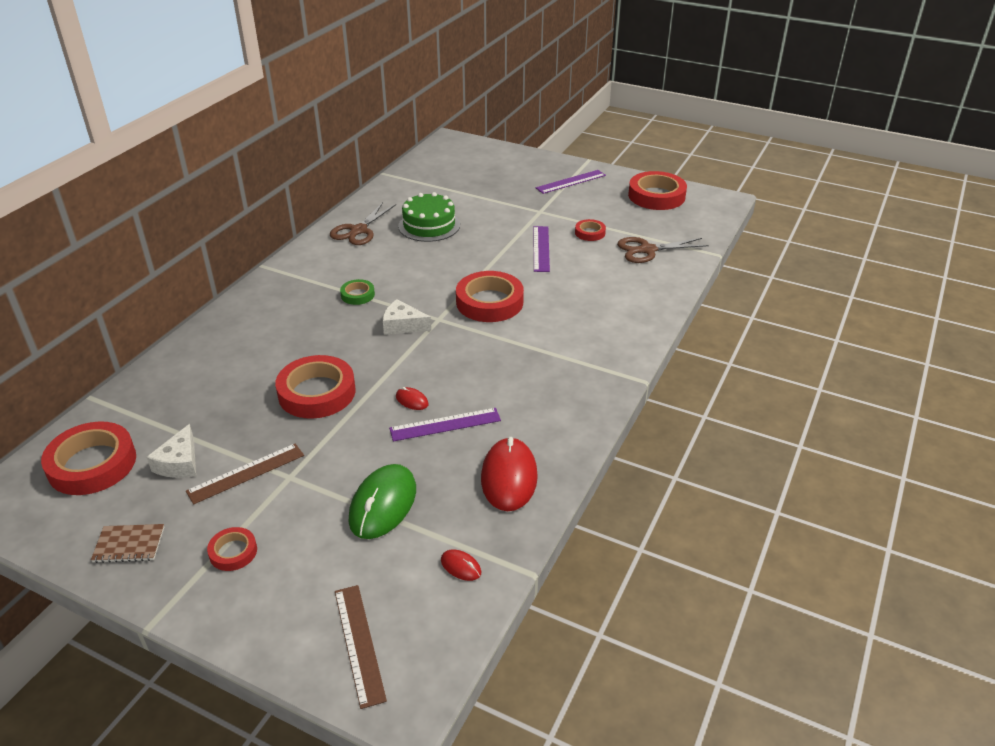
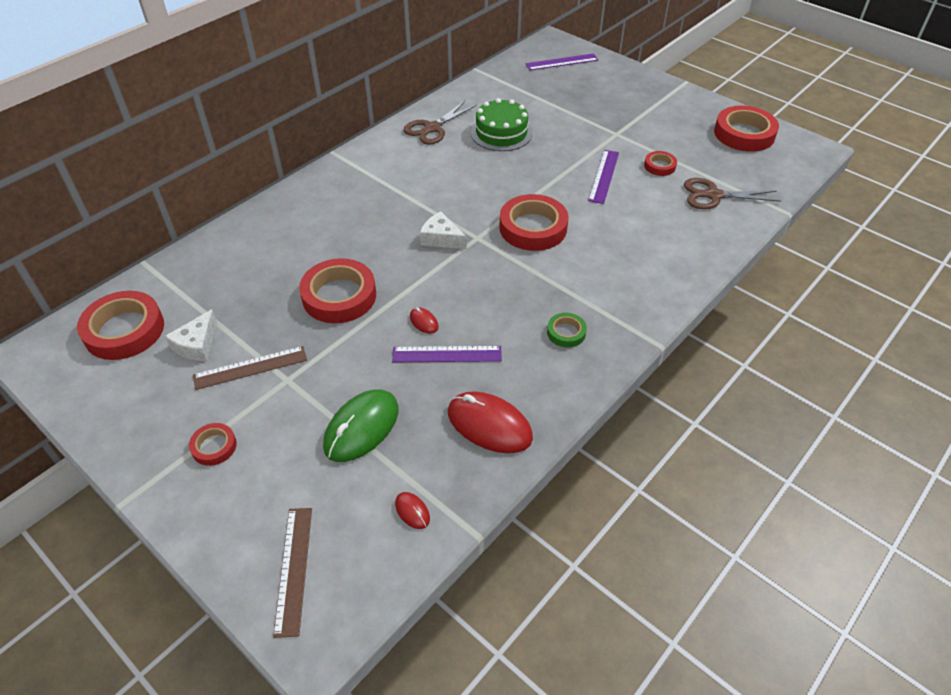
camera: 15 degrees right, 10 degrees up
brown notebook [91,524,164,563] -> none
green tape [340,279,375,305] -> green tape moved to [547,313,587,348]
red mouse [481,437,538,511] -> red mouse turned 75 degrees counterclockwise [448,391,533,453]
purple ruler [536,170,606,194] -> purple ruler moved to [525,53,598,71]

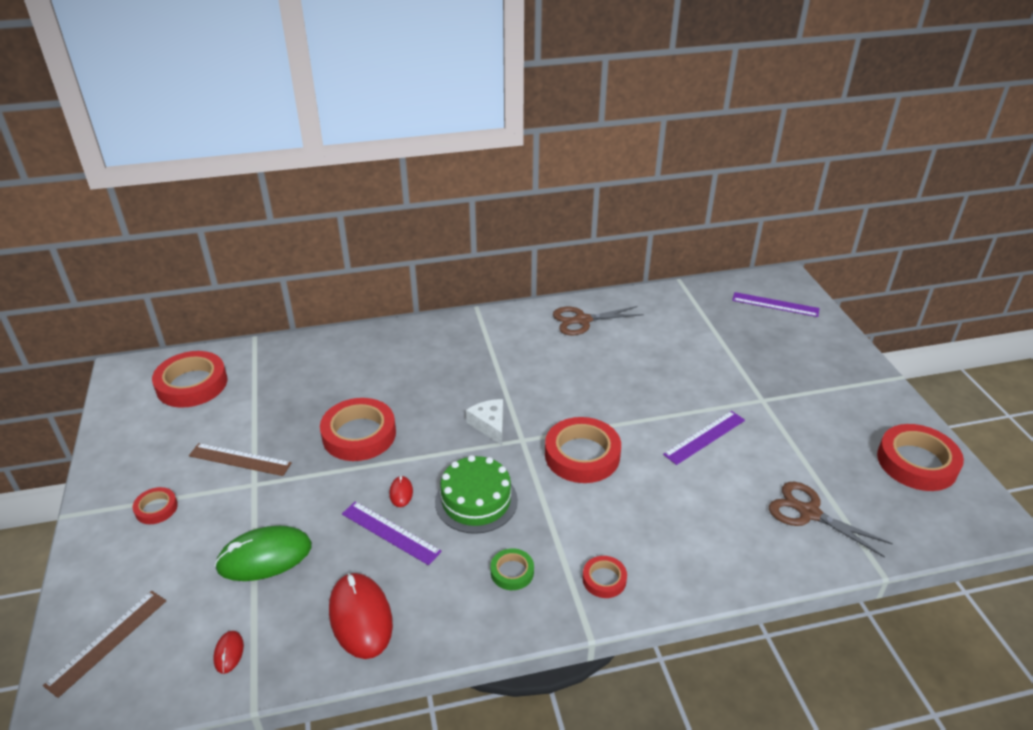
camera: 35 degrees right, 10 degrees down
white cheese [165,309,217,361] -> none
green cake [471,98,532,151] -> green cake moved to [435,455,518,534]
red tape [644,151,677,176] -> red tape moved to [583,556,627,598]

